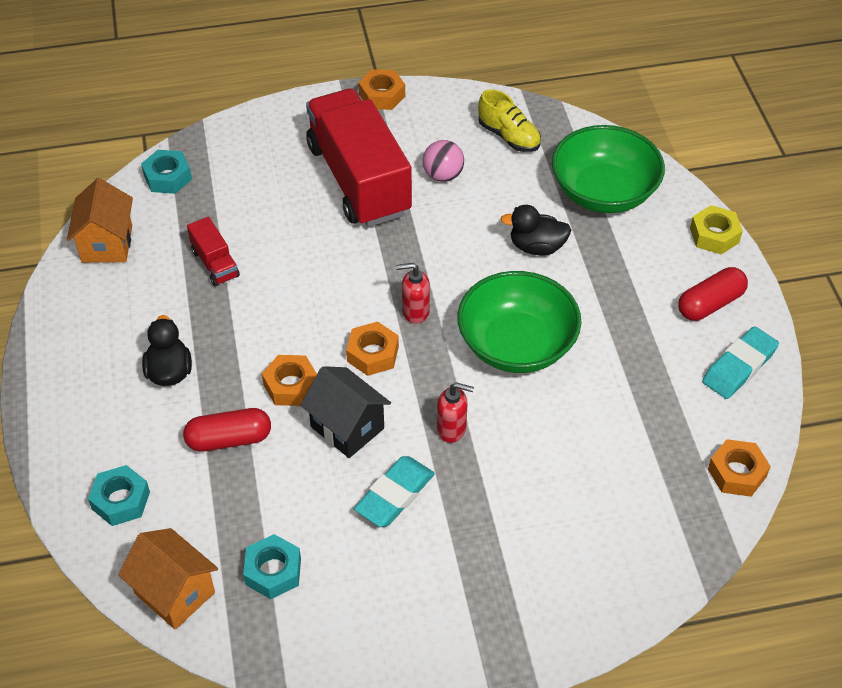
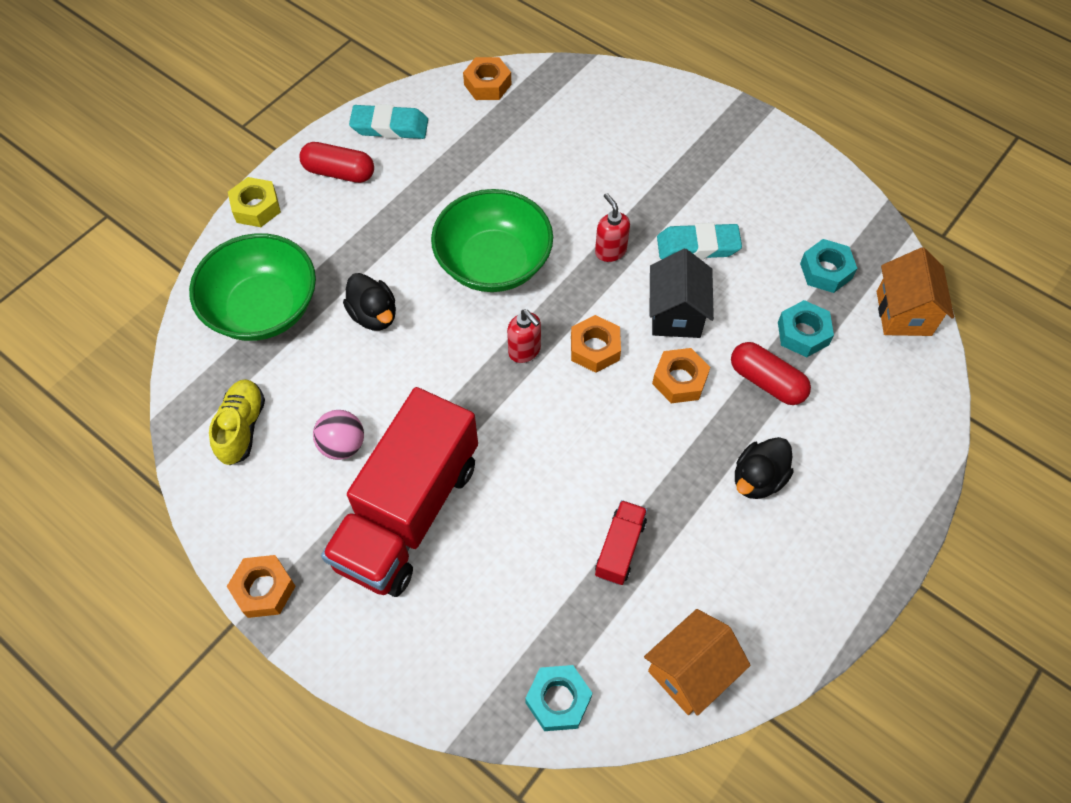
camera: 130 degrees left, 10 degrees up
turquoise nut [88,465,150,526] -> turquoise nut moved to [778,300,834,357]

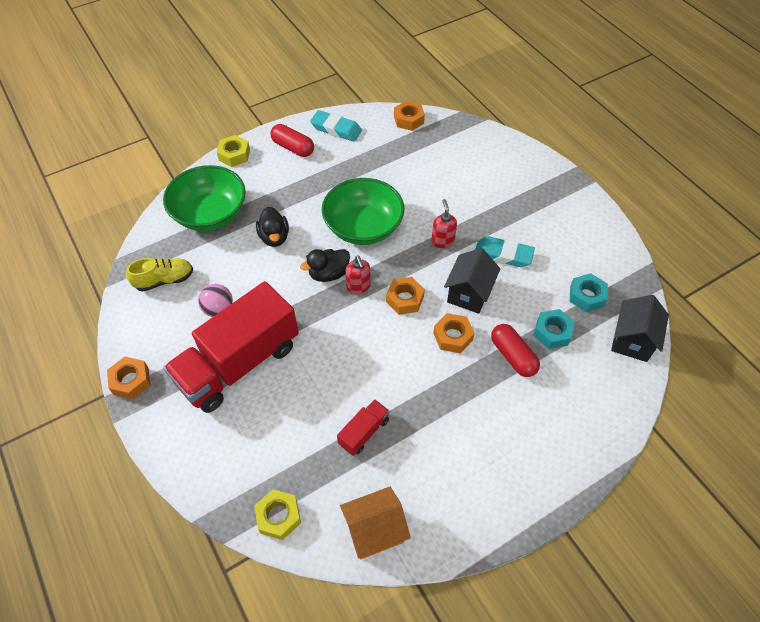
camera: 20 degrees right, 5 degrees down
yellow shoe [209,379,265,465] -> yellow shoe turned 45 degrees clockwise [126,258,193,292]
turquoise nut [525,665,592,731] -> yellow nut [254,489,301,540]
black duck [735,437,794,499] -> black duck moved to [300,249,350,282]
orange house [877,247,954,336] -> black house [611,295,669,362]

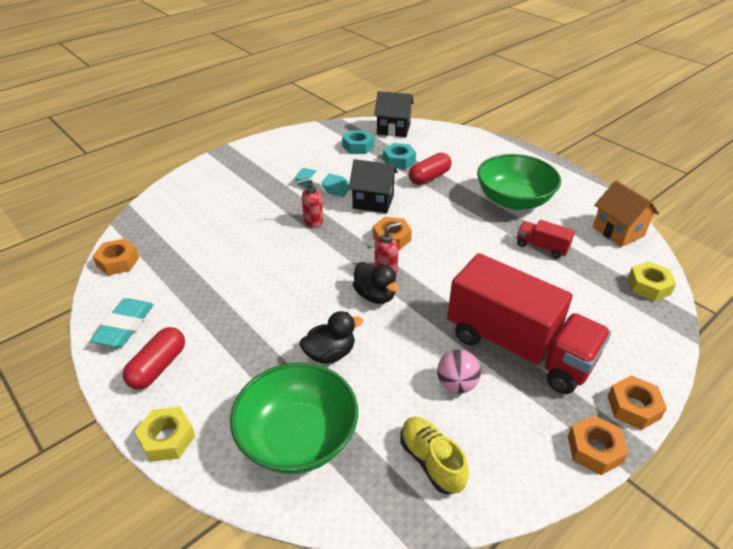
camera: 100 degrees left, 15 degrees down
green bowl [322,178,404,245] -> green bowl moved to [477,154,561,210]
orange nut [433,313,475,353] -> orange nut moved to [608,375,667,430]
turquoise eraser [475,236,535,267] -> turquoise eraser turned 75 degrees counterclockwise [295,168,349,197]

